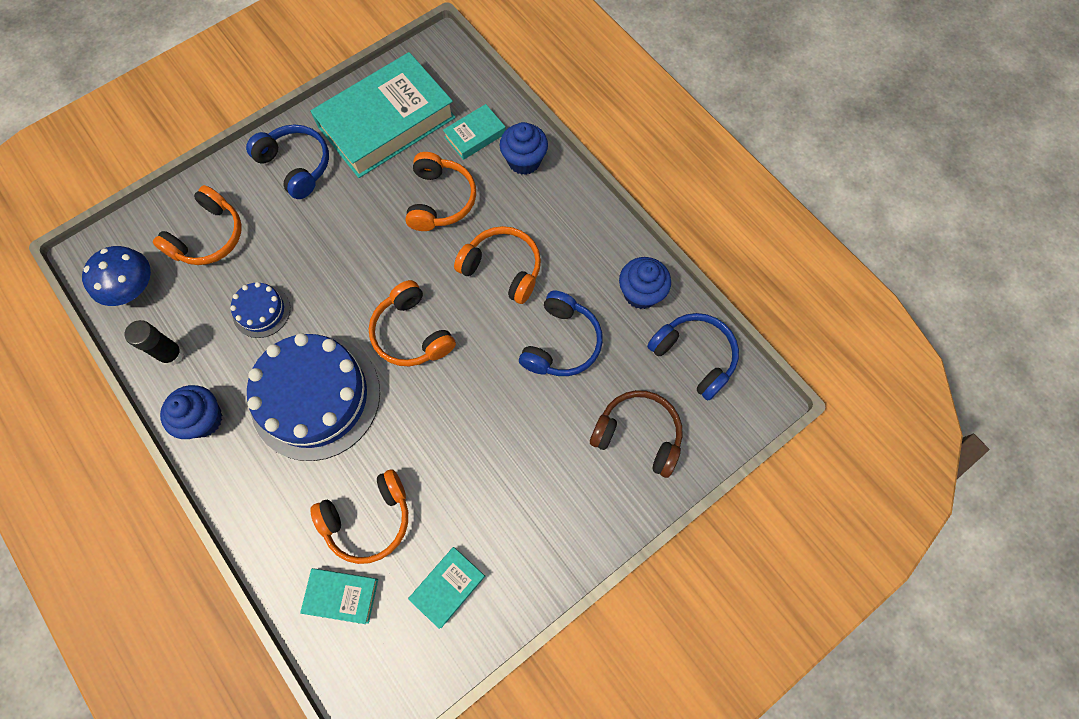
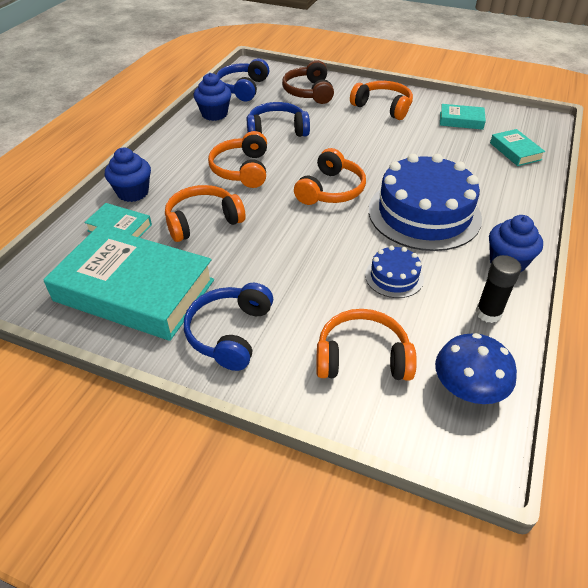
camera: 120 degrees left, 25 degrees down
orange headphones [310,469,408,564] -> orange headphones moved to [350,81,413,120]

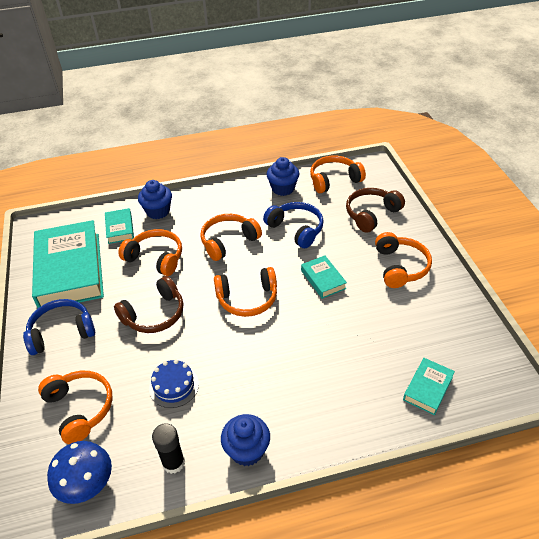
camera: 55 degrees right, 0 degrees up
blue headphones [216,59,269,101] -> orange headphones [310,155,366,193]
blue cake [369,154,482,251] -> none
turquoise book [440,104,486,130] -> turquoise book moved to [301,255,347,299]
none -> brown headphones [114,276,183,333]

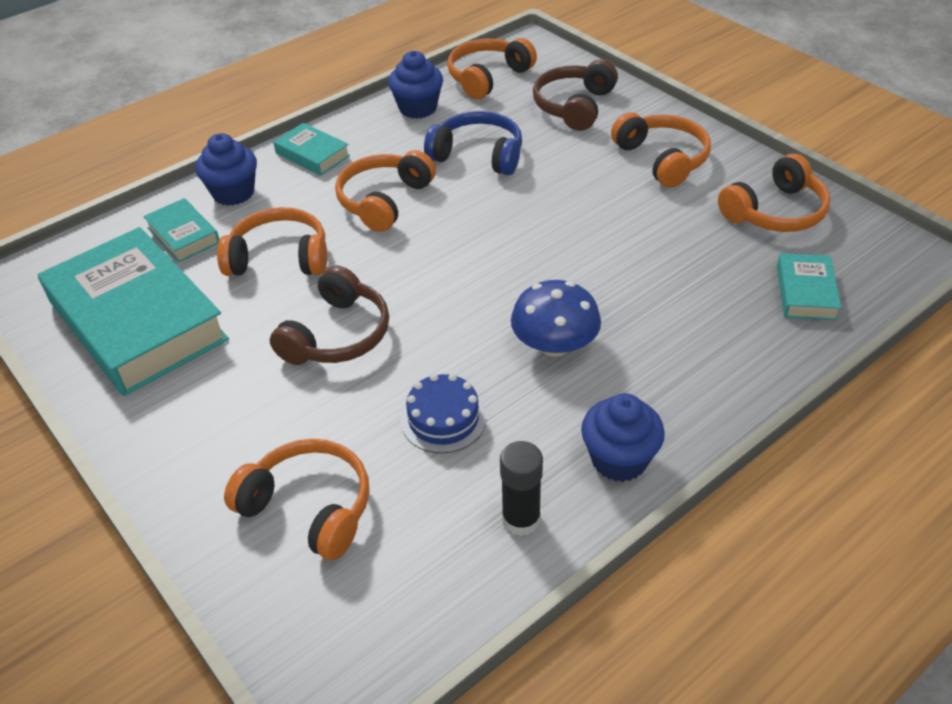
camera: 25 degrees left, 0 degrees up
blue headphones [23,299,95,355] -> none
blue mushroom [47,441,112,504] -> blue mushroom moved to [511,280,601,357]
orange headphones [214,267,277,317] -> orange headphones moved to [718,154,830,232]
turquoise book [301,255,347,299] -> turquoise book moved to [273,123,350,176]

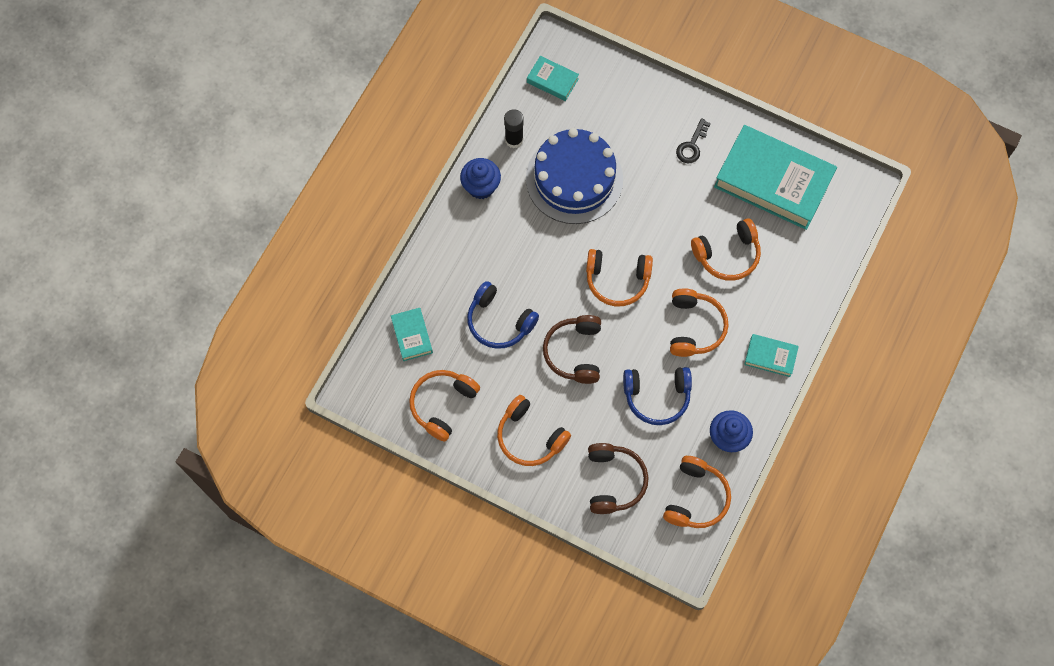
camera: 155 degrees right, 25 degrees up
turquoise book [143,198,220,262] -> turquoise book moved to [527,56,579,101]
blue cupcake [195,133,257,206] -> none
orange headphones [224,439,369,560] -> orange headphones moved to [586,249,653,306]
brown headphones [270,266,389,365] -> brown headphones moved to [543,315,601,384]
blue cake [401,374,487,453] -> blue cake [526,128,623,224], size x2.16
blue mushroom [511,280,601,357] -> none
none -> blue headphones [467,281,539,349]
none -> black key [676,118,711,163]

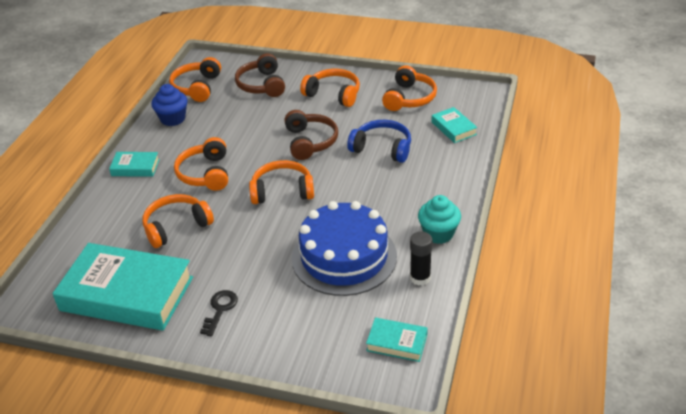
camera: 170 degrees right, 30 degrees down
blue cupcake [460,158,501,199] -> turquoise cupcake [418,195,461,244]
blue headphones [623,367,692,425] -> none

